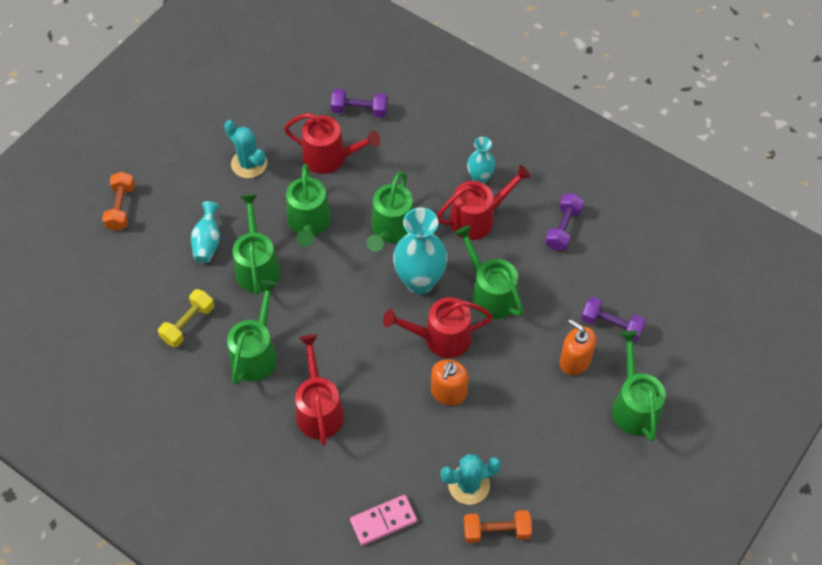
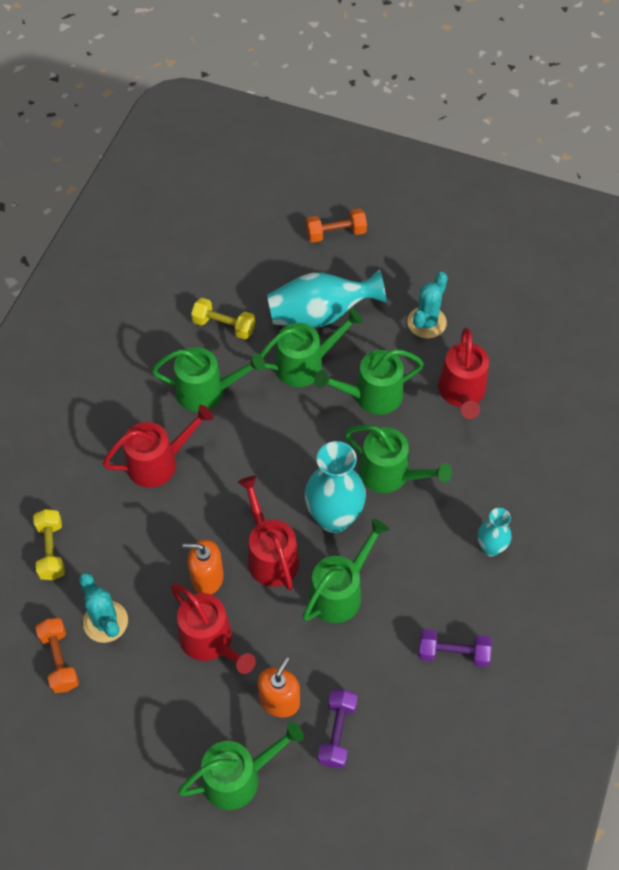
camera: 75 degrees right, 0 degrees up
turquoise vase [191,201,220,263] -> turquoise vase [267,269,386,328], size x1.80
purple dumbbell [331,89,387,118] -> none
pink domino [350,495,417,546] -> yellow dumbbell [33,509,65,580]
green watering can [367,171,414,252] -> green watering can turned 150 degrees counterclockwise [345,425,452,493]
red watering can [436,165,531,240] -> red watering can moved to [170,584,256,674]

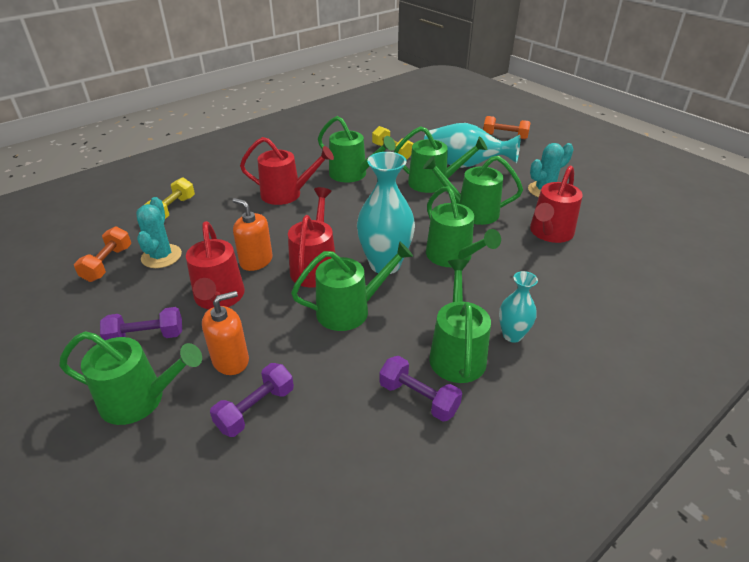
camera: 30 degrees right, 20 degrees down
none -> purple dumbbell [100,307,182,340]
none -> green watering can [429,259,491,383]

